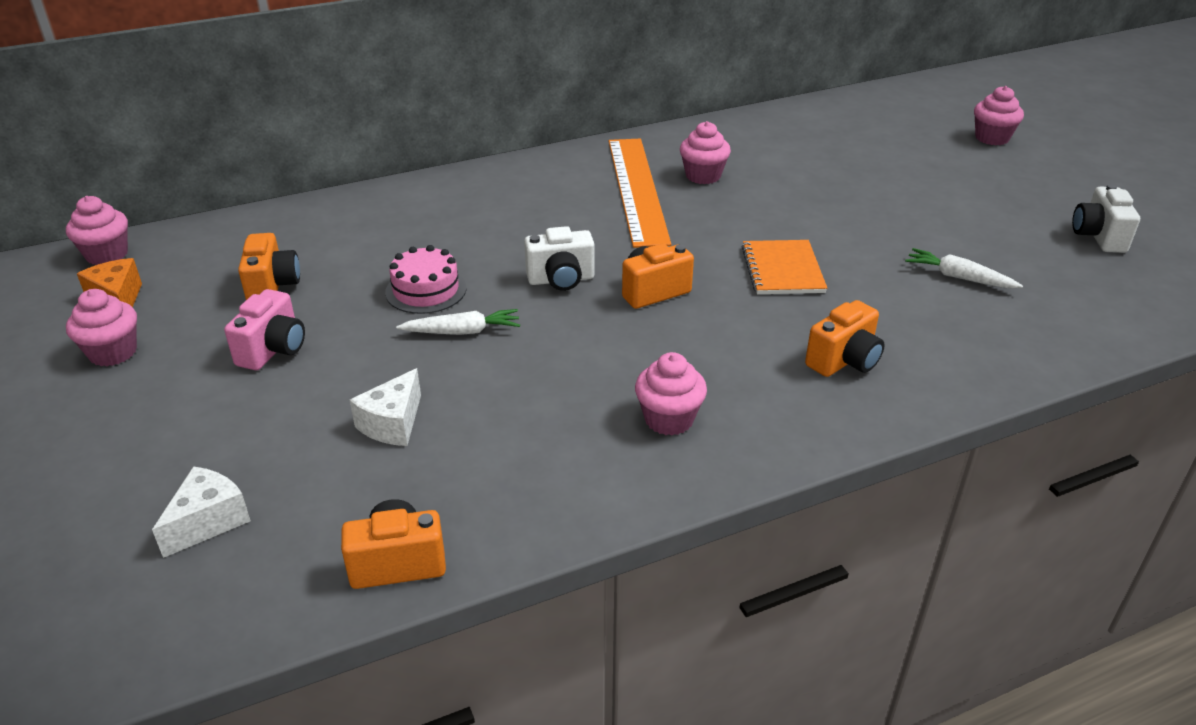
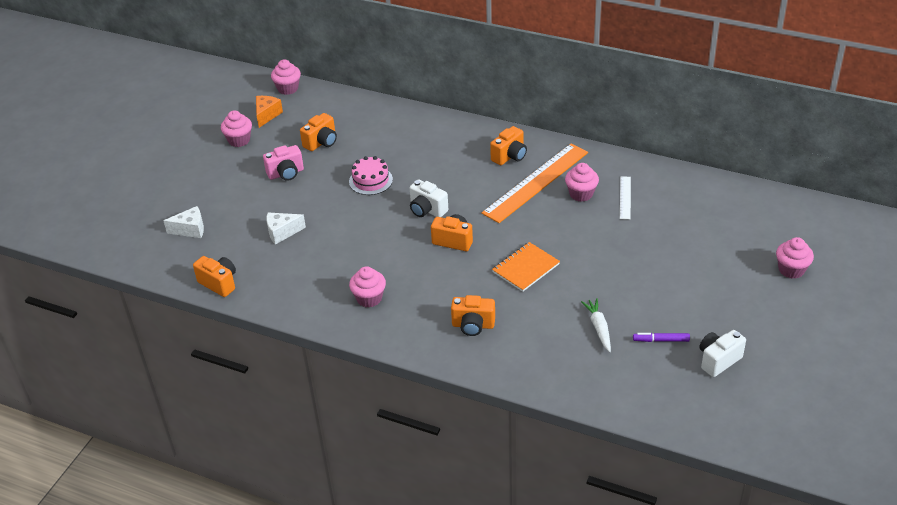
camera: 50 degrees right, 5 degrees up
white carrot [396,309,520,335] -> none
none -> orange camera [490,126,527,165]
none -> white ruler [620,176,631,219]
none -> purple marker [633,333,690,342]

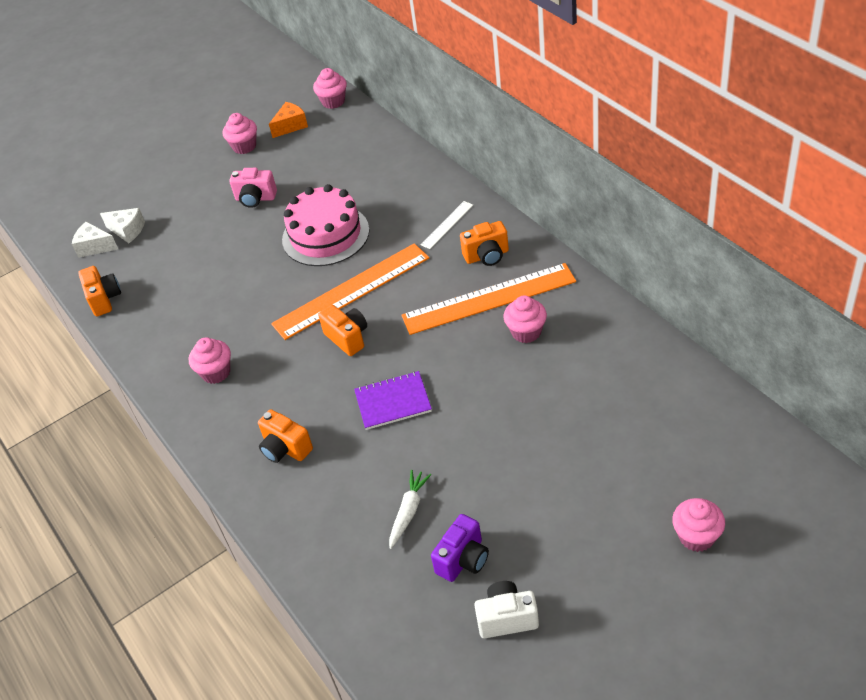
camera: 35 degrees right, 5 degrees up
white cheese [266,213,306,245] -> white cheese moved to [72,222,118,258]
orange camera [300,113,337,151] -> none
pink cake [349,156,393,195] -> pink cake [282,184,369,266], size x1.72
white camera [410,180,448,217] -> orange ruler [271,243,429,340]
orange notebook [492,242,560,292] -> purple notebook [354,371,432,430]
white ruler [620,176,631,219] -> white ruler moved to [421,201,473,249]
purple marker [633,333,690,342] -> purple camera [431,514,489,582]

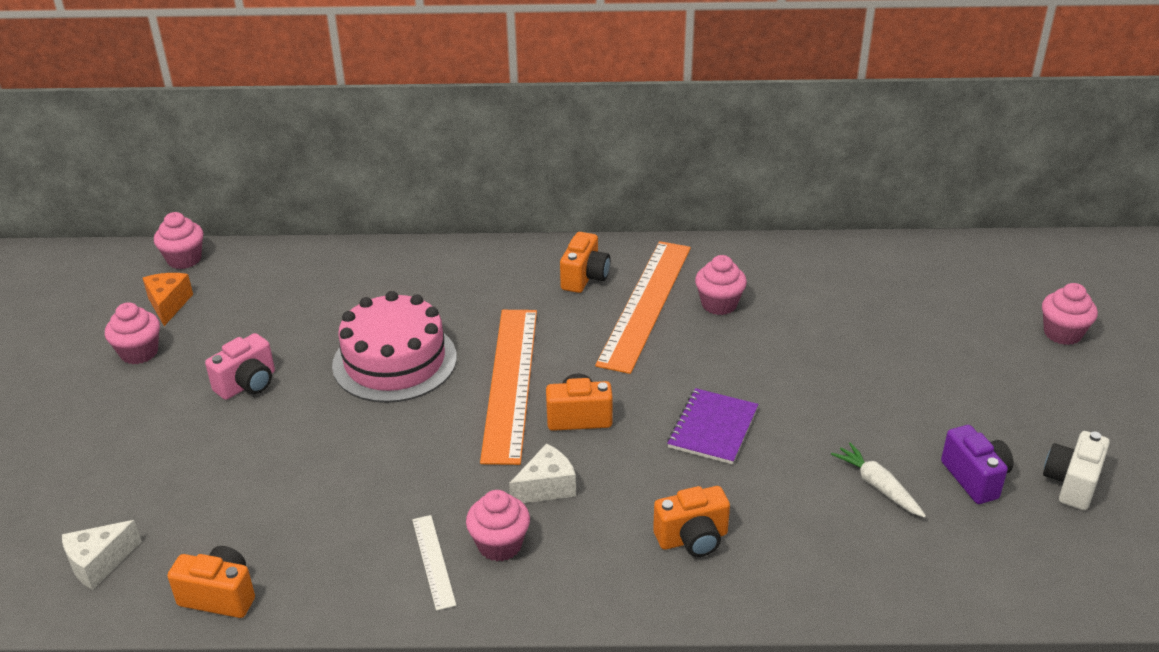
camera: 60 degrees left, 10 degrees down
white cheese [100,208,145,243] -> white cheese moved to [509,443,576,503]
white ruler [421,201,473,249] -> white ruler moved to [412,515,456,611]

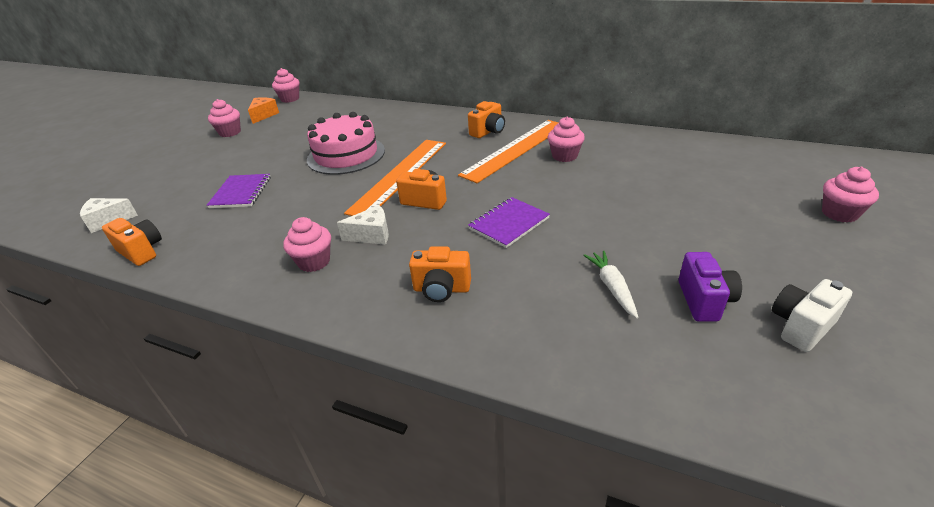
camera: 25 degrees right, 0 degrees up
pink camera [205,333,275,400] -> none
white ruler [412,515,456,611] -> none
none -> purple notebook [207,174,271,208]

